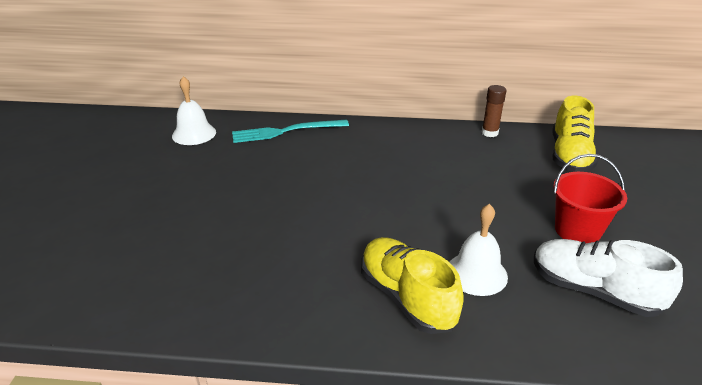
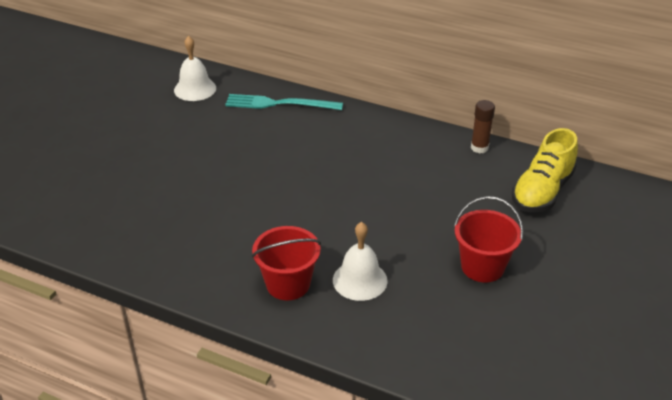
camera: 20 degrees right, 5 degrees up
yellow shoe [361,237,464,334] -> red bucket [252,226,321,300]
white shoe [534,239,683,317] -> none

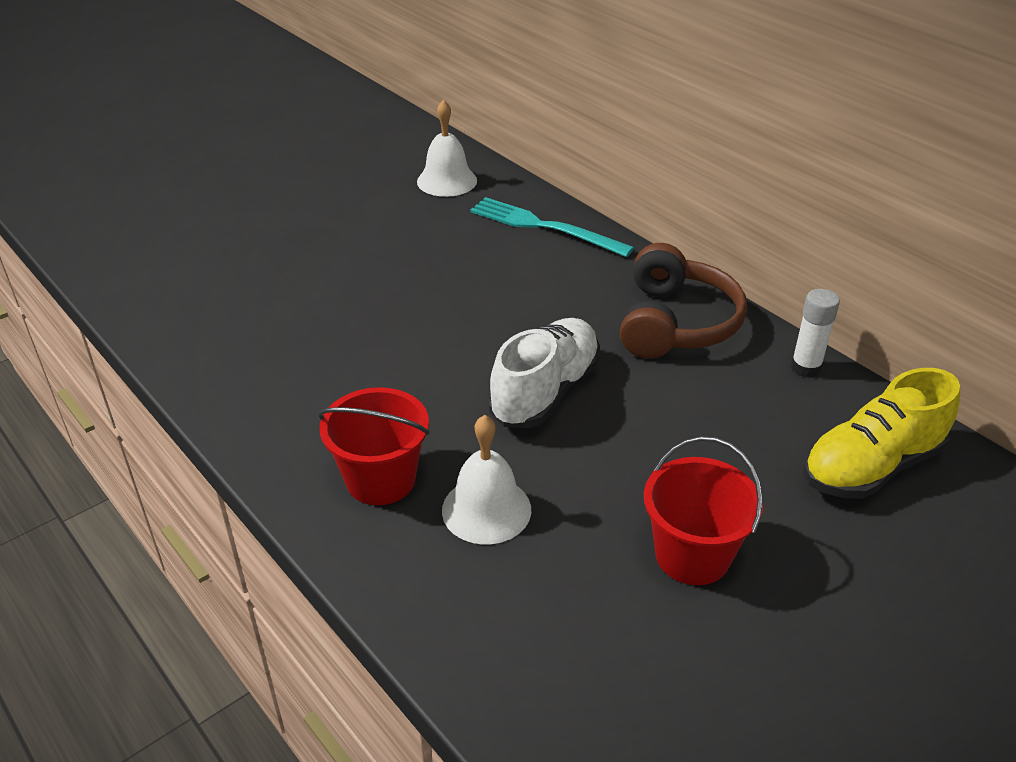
camera: 25 degrees right, 0 degrees up
brown glue stick [471,100,495,153] -> white glue stick [791,289,840,377]
none -> white shoe [488,318,600,428]
none -> brown headphones [620,243,747,358]

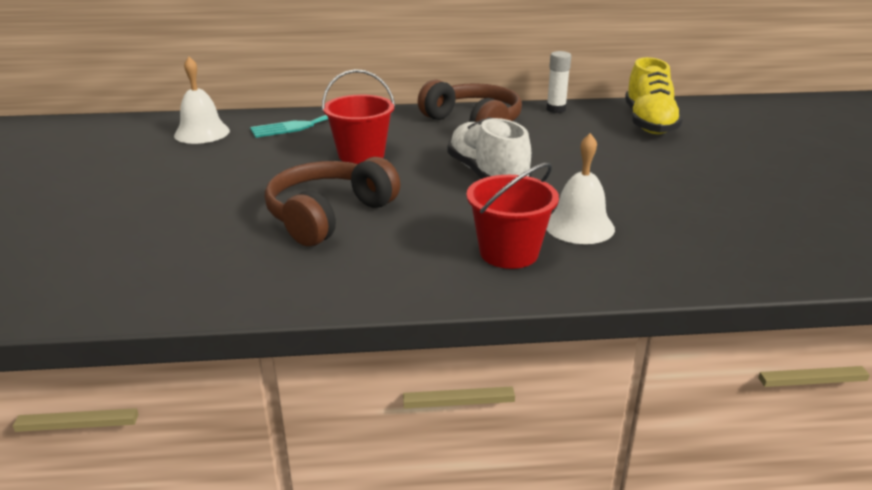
camera: 55 degrees left, 10 degrees down
red bucket [644,436,763,585] -> red bucket moved to [322,69,395,164]
none -> brown headphones [265,157,400,246]

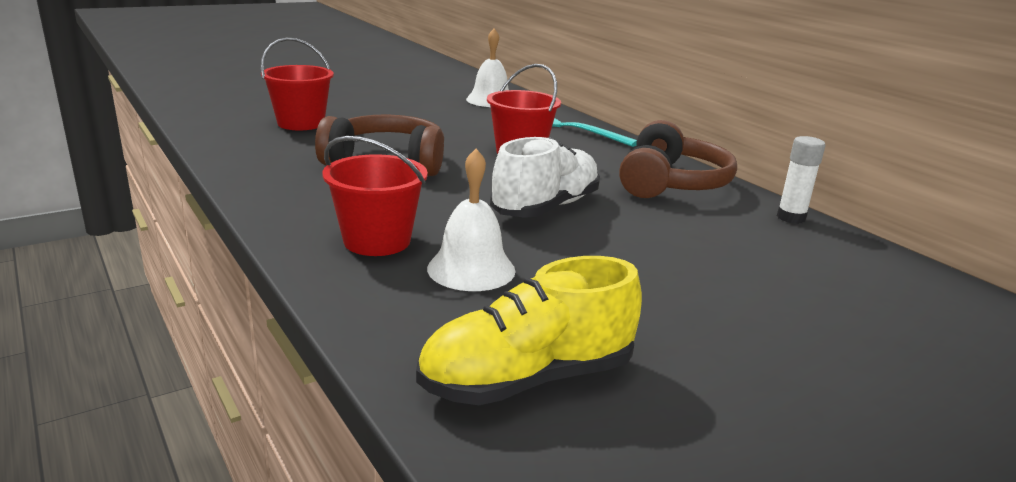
camera: 60 degrees right, 5 degrees down
yellow shoe [625,57,683,134] -> yellow shoe moved to [416,256,642,405]
none -> red bucket [261,38,334,130]

